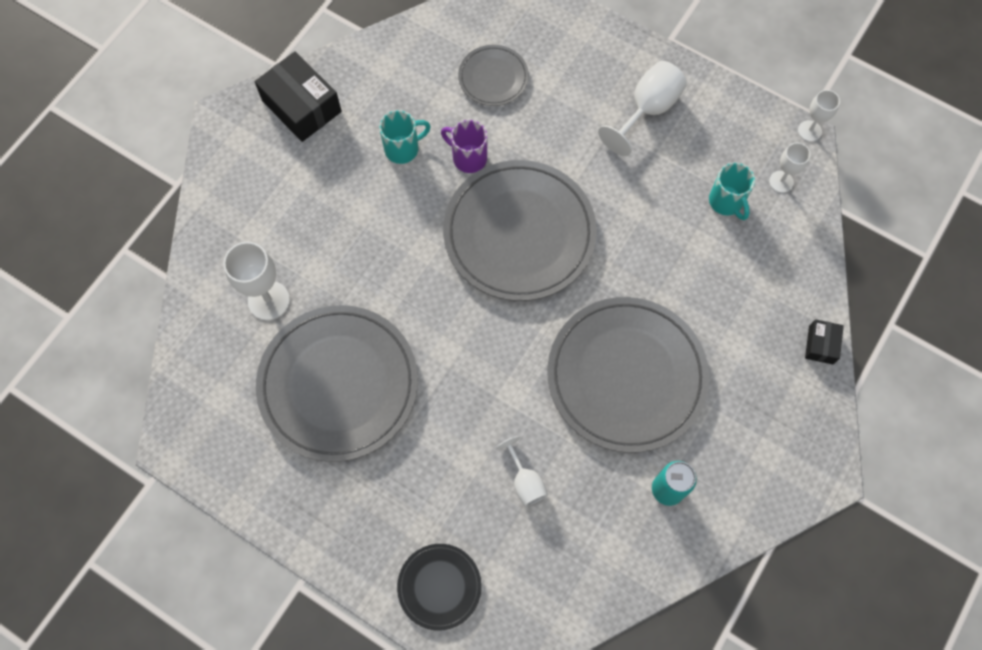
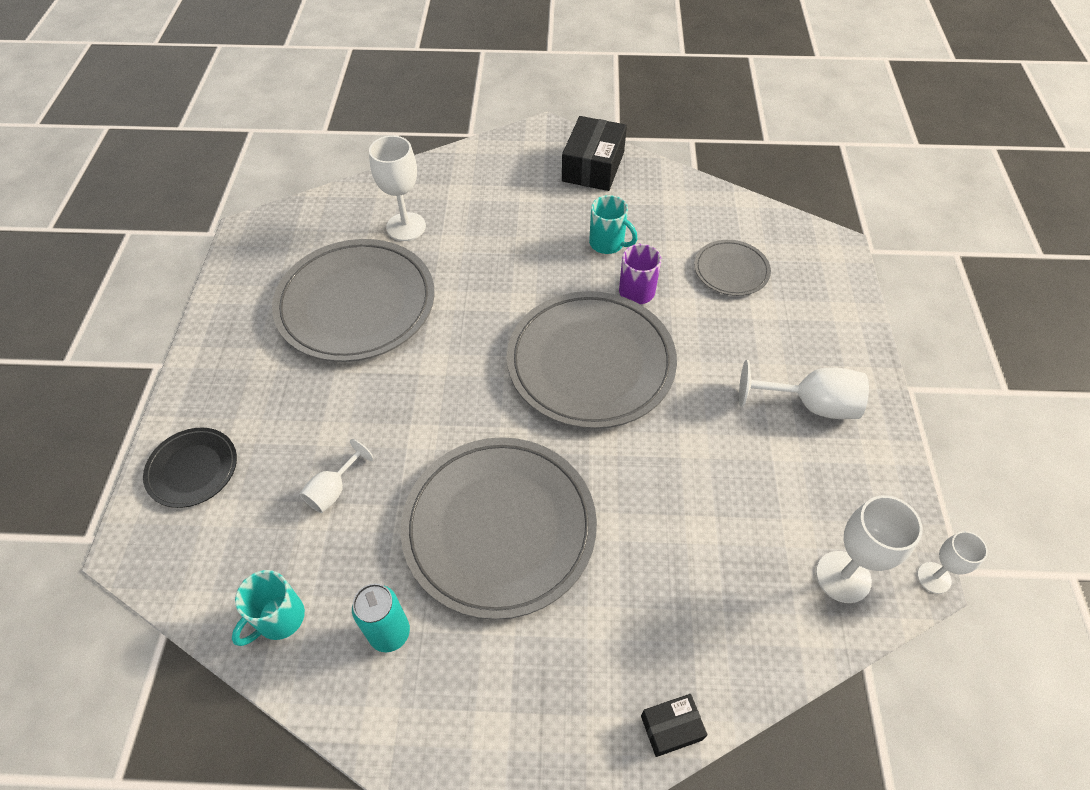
camera: 60 degrees right, 15 degrees down
turquoise mug [709,163,755,220] -> turquoise mug moved to [232,570,305,646]
white goblet [769,143,811,193] -> white goblet [816,495,922,603], size x1.65

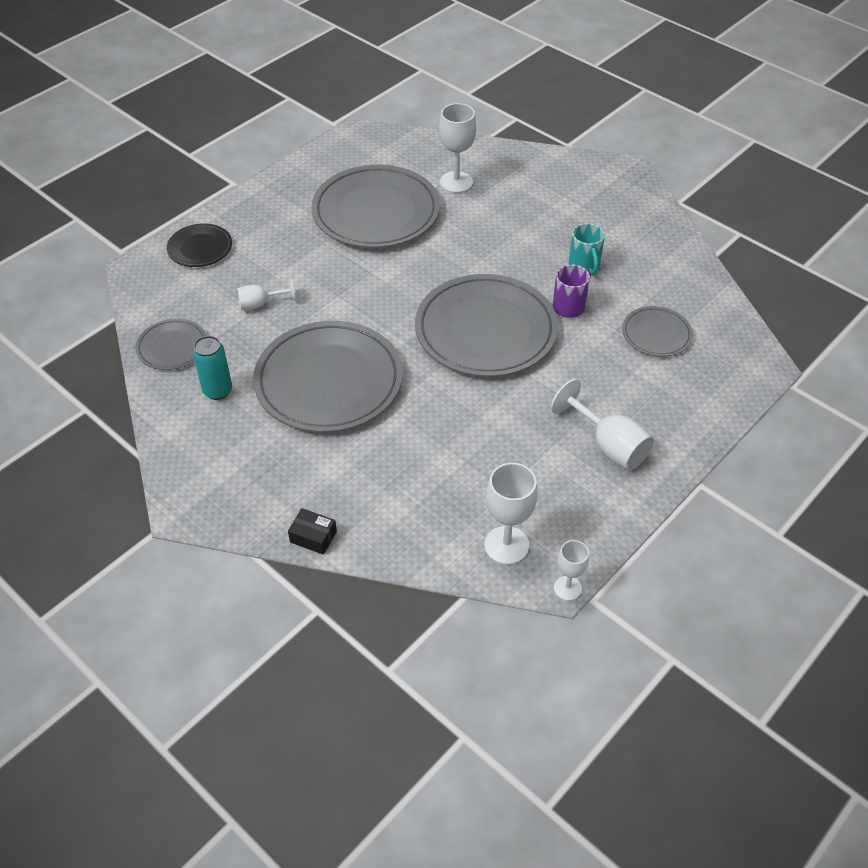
camera: 40 degrees right, 5 degrees down
turquoise mug [232,570,305,646] -> grey plate [136,318,206,370]
black box [562,116,627,191] -> none

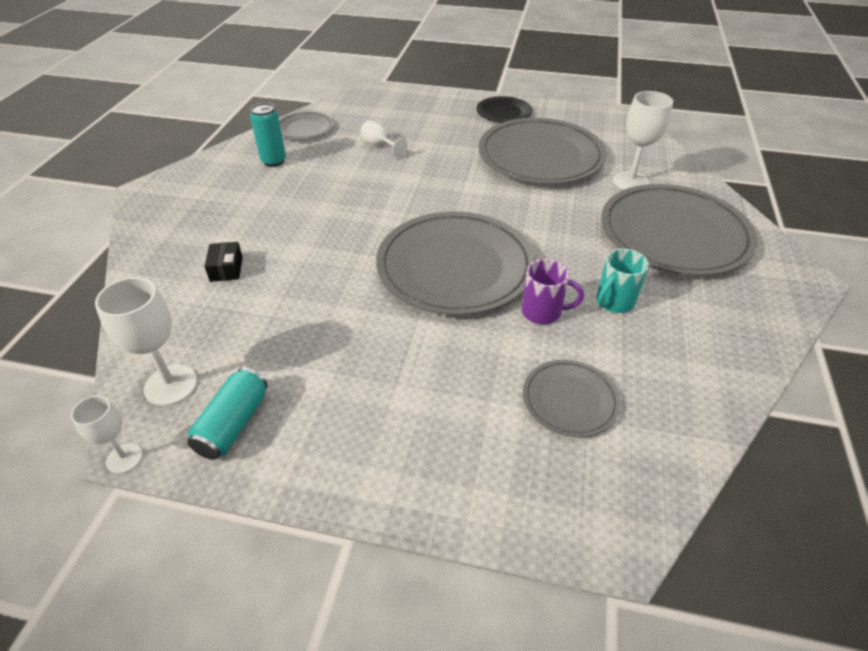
camera: 60 degrees right, 5 degrees down
black plate [167,223,232,267] -> black plate moved to [477,96,532,123]
grey plate [253,321,403,432] -> grey plate moved to [601,184,757,276]
black box [288,508,337,555] -> black box moved to [205,242,243,282]
white goblet [551,379,654,470] -> none
none -> turquoise can [187,367,268,460]

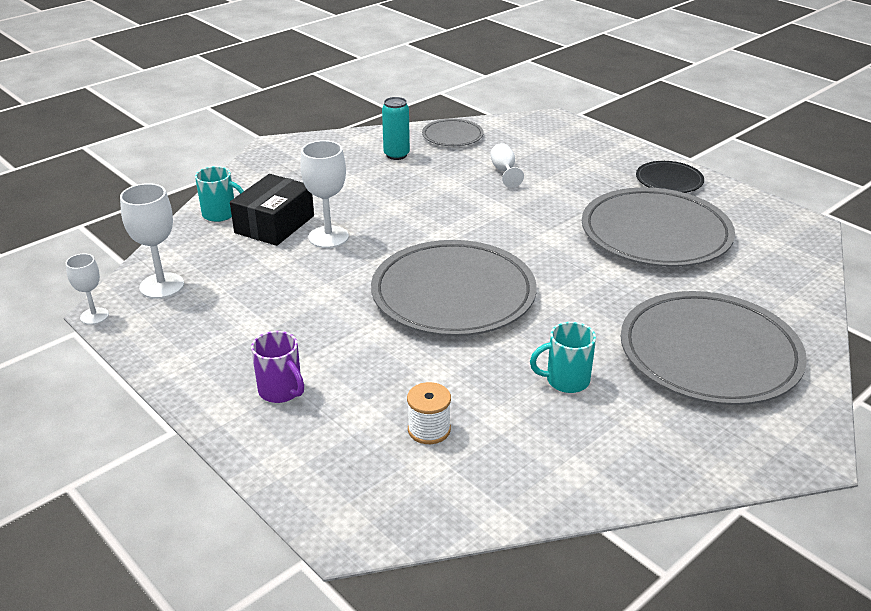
camera: 35 degrees right, 10 degrees down
turquoise can [187,367,268,460] -> none
black box [205,242,243,282] -> black box [230,174,314,246], size x1.96
purple mug [522,259,584,324] -> purple mug moved to [251,331,304,403]
grey plate [523,360,620,437] -> white spool [407,382,451,444]
white goblet [613,91,673,190] -> white goblet moved to [300,140,349,248]
none -> turquoise mug [195,166,244,222]

